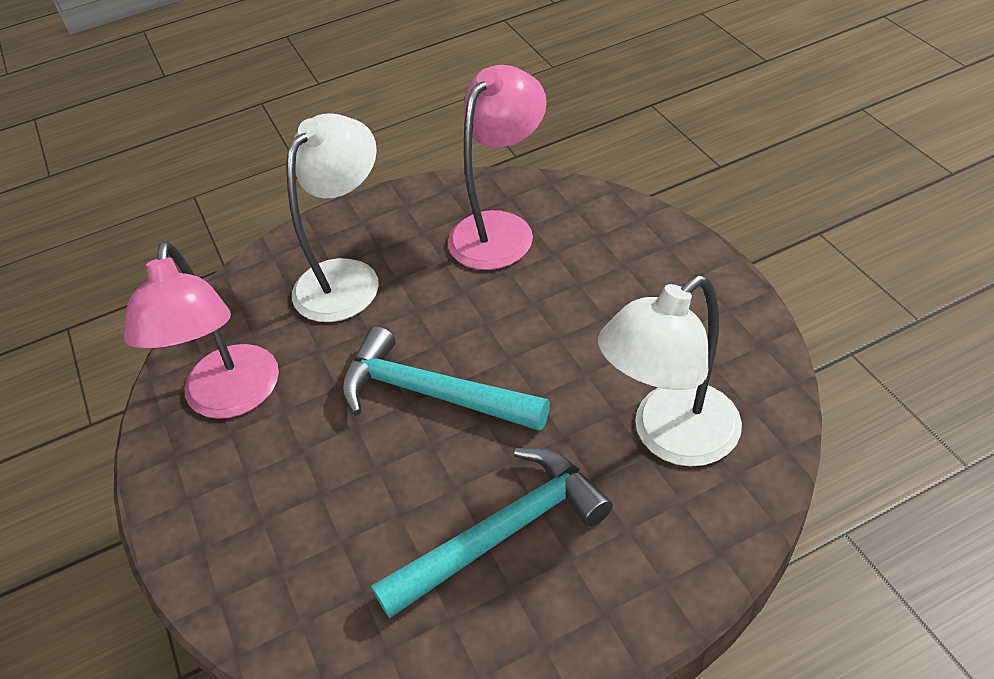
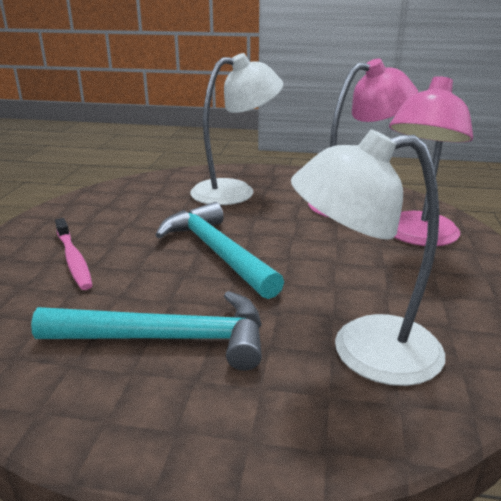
camera: 30 degrees right, 20 degrees down
pink lamp [124,241,279,419] -> pink lamp moved to [389,75,473,246]
none -> pink toothbrush [55,218,93,290]

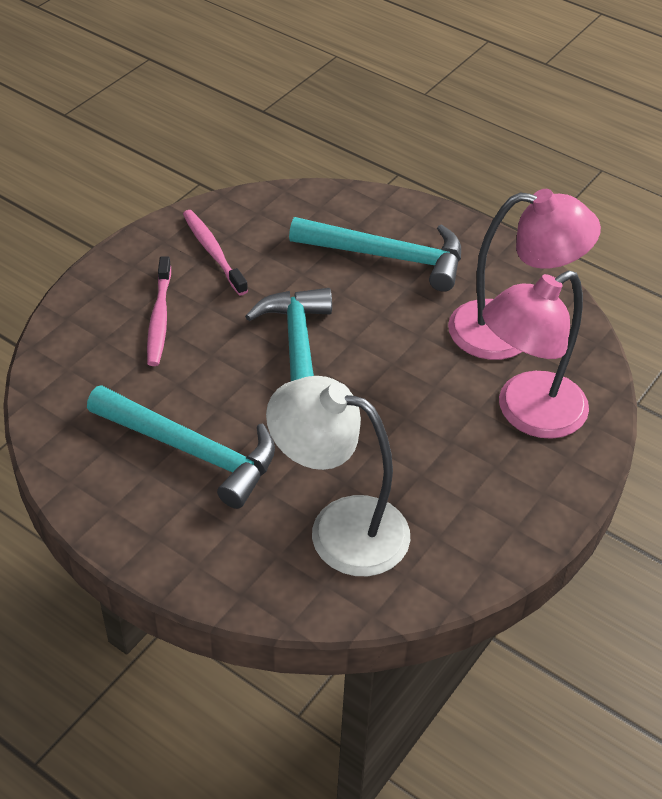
camera: 25 degrees right, 20 degrees up
white lamp [190,53,283,205] -> turquoise hammer [289,217,461,292]
none -> pink toothbrush [183,210,248,295]

